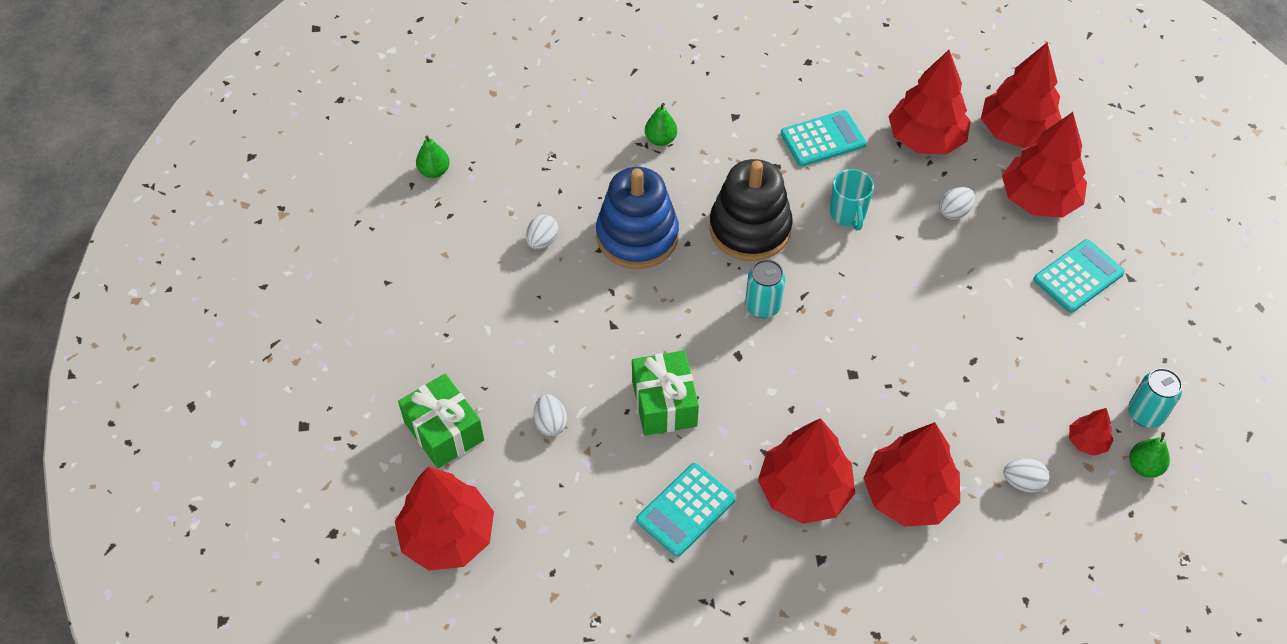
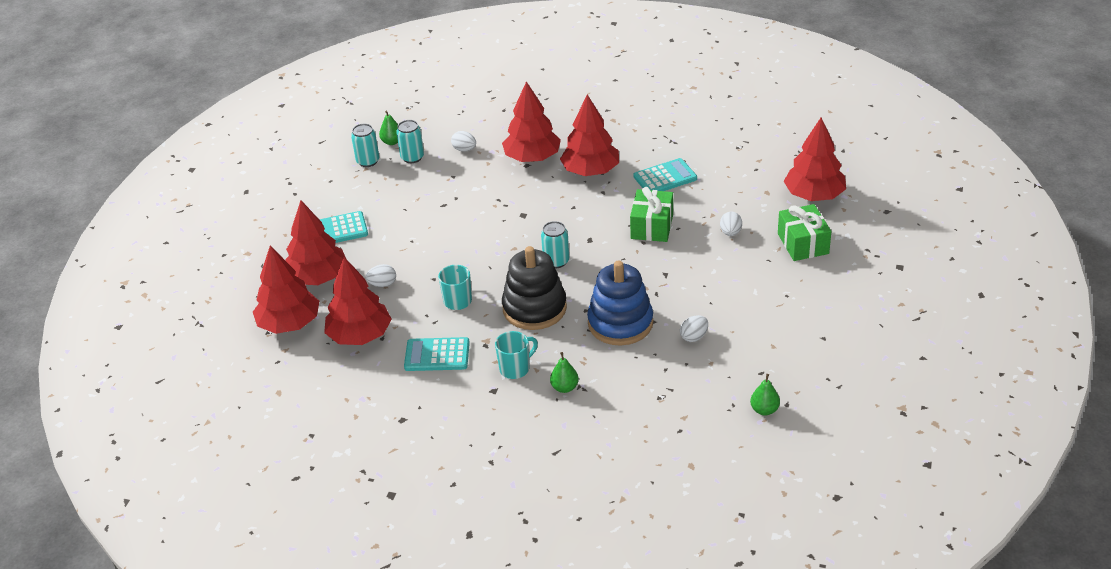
camera: 155 degrees left, 15 degrees down
red tree [1069,408,1114,456] -> turquoise can [396,120,424,163]
none -> turquoise mug [495,331,538,379]

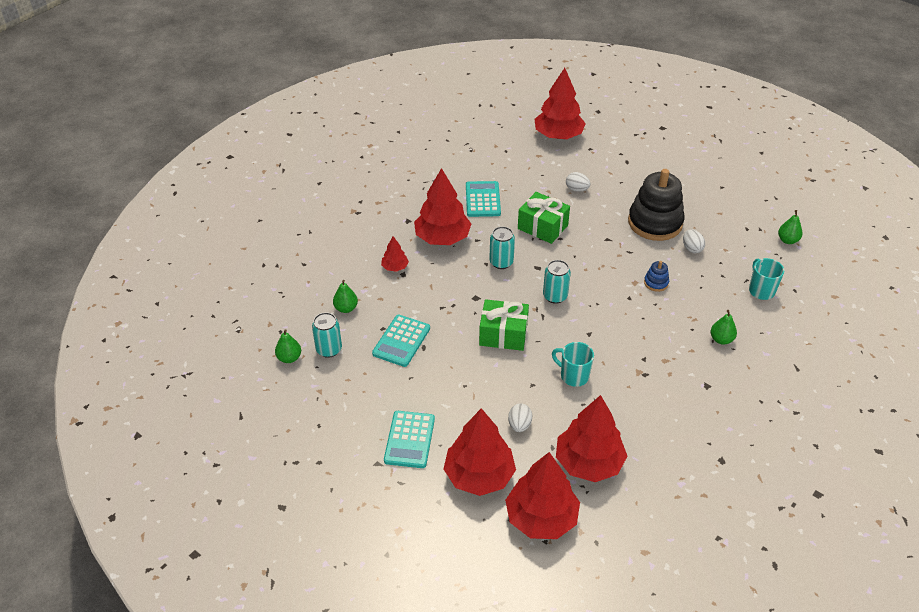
camera: 70 degrees left, 5 degrees up
turquoise can [351,124,379,167] -> turquoise can moved to [489,226,515,269]
turquoise calculator [404,337,470,371] -> turquoise calculator moved to [372,315,430,367]
white egg [451,131,476,152] -> green pear [333,280,358,313]
turquoise mug [495,331,538,379] -> turquoise mug moved to [749,258,784,300]
red tree [502,82,561,162] -> red tree [381,236,409,272], size x0.47
black stacking toy [502,246,567,330] -> black stacking toy moved to [628,169,685,241]
blue stacking toy [587,260,653,346] -> blue stacking toy [644,261,669,292], size x0.42
green gift [778,204,831,261] -> green gift moved to [479,299,529,351]

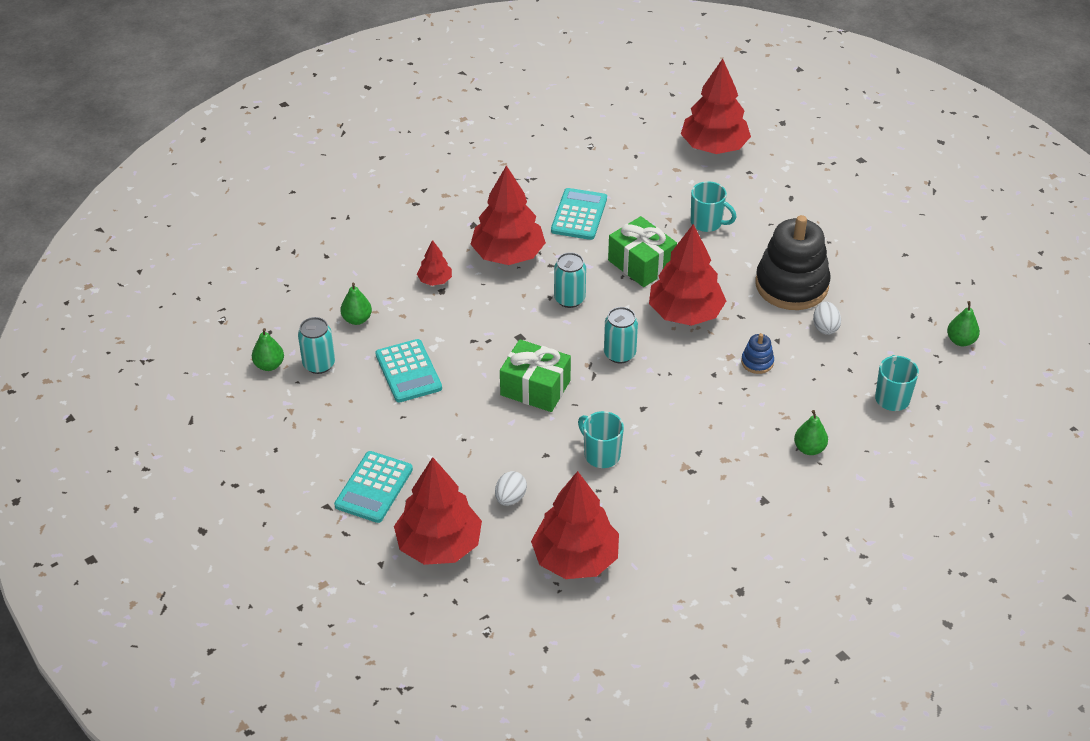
camera: 15 degrees right, 0 degrees up
turquoise calculator [372,315,430,367] -> turquoise calculator turned 60 degrees counterclockwise [375,339,442,402]
red tree [505,452,580,539] -> red tree moved to [649,224,726,326]
white egg [566,172,590,192] -> turquoise mug [691,181,736,232]

